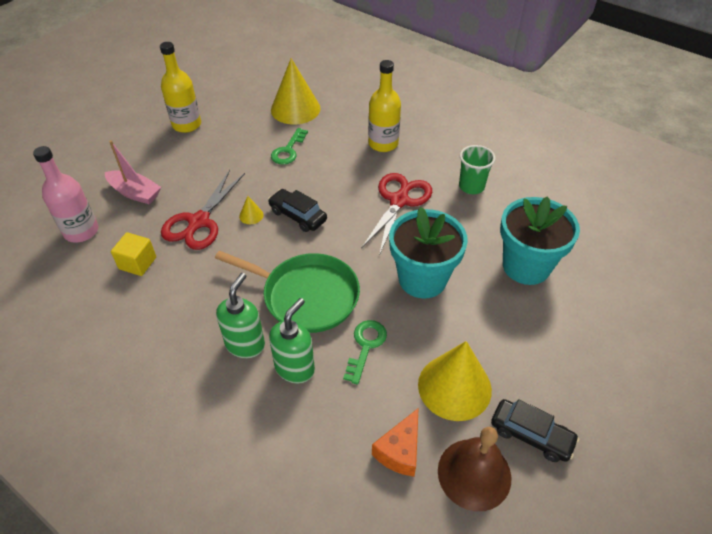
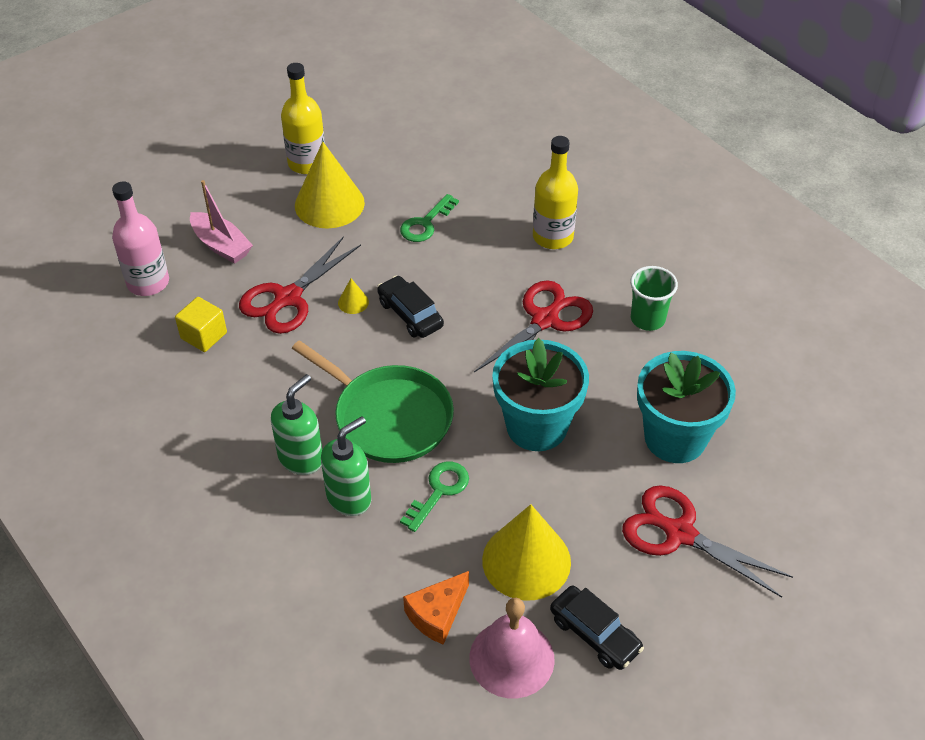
camera: 15 degrees right, 0 degrees up
yellow cone [271,58,321,125] -> yellow cone moved to [295,142,365,228]
brown bell [438,427,511,511] -> pink bell [469,598,555,698]
none -> red scissors [622,485,793,598]

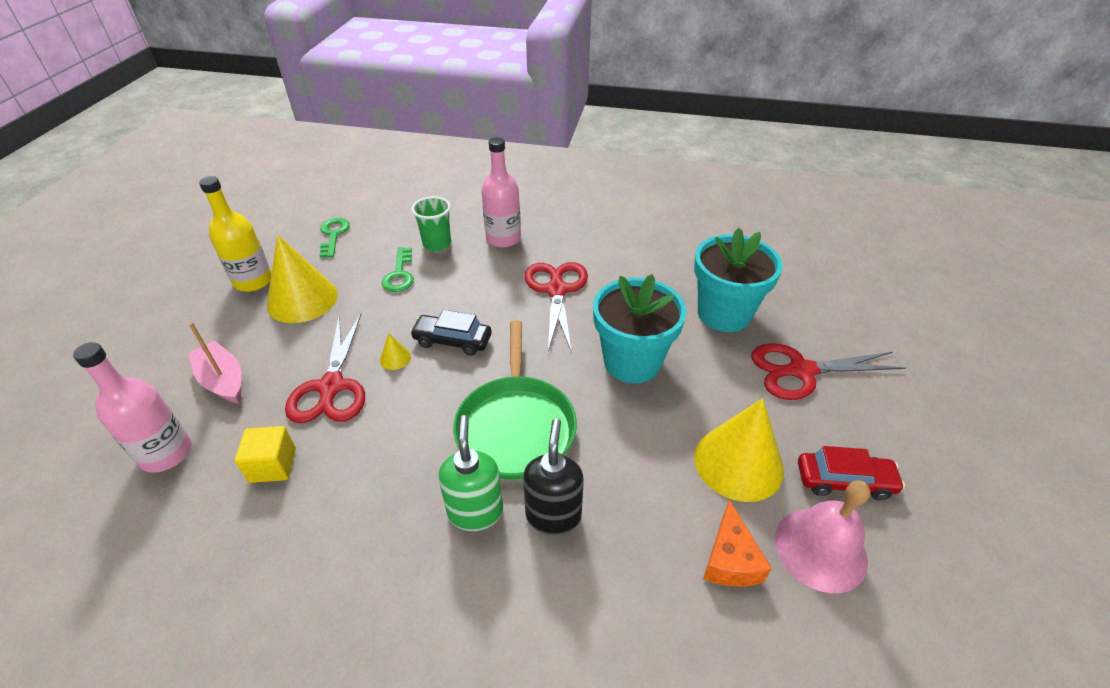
camera: 40 degrees left, 5 degrees down
pink boat [190,180,253,264] -> pink boat turned 135 degrees counterclockwise [188,322,242,404]
green pan [292,340,454,463] -> green pan turned 90 degrees clockwise [453,320,577,480]
green soap dispenser [321,416,371,516] -> black soap dispenser [523,419,584,535]
green key [400,462,469,532] -> green key moved to [319,218,350,258]
yellow bottle [533,136,578,249] -> pink bottle [481,137,521,248]
black car [550,586,644,670] -> red car [798,446,905,500]
green cup [630,266,678,331] -> green cup moved to [411,196,451,251]

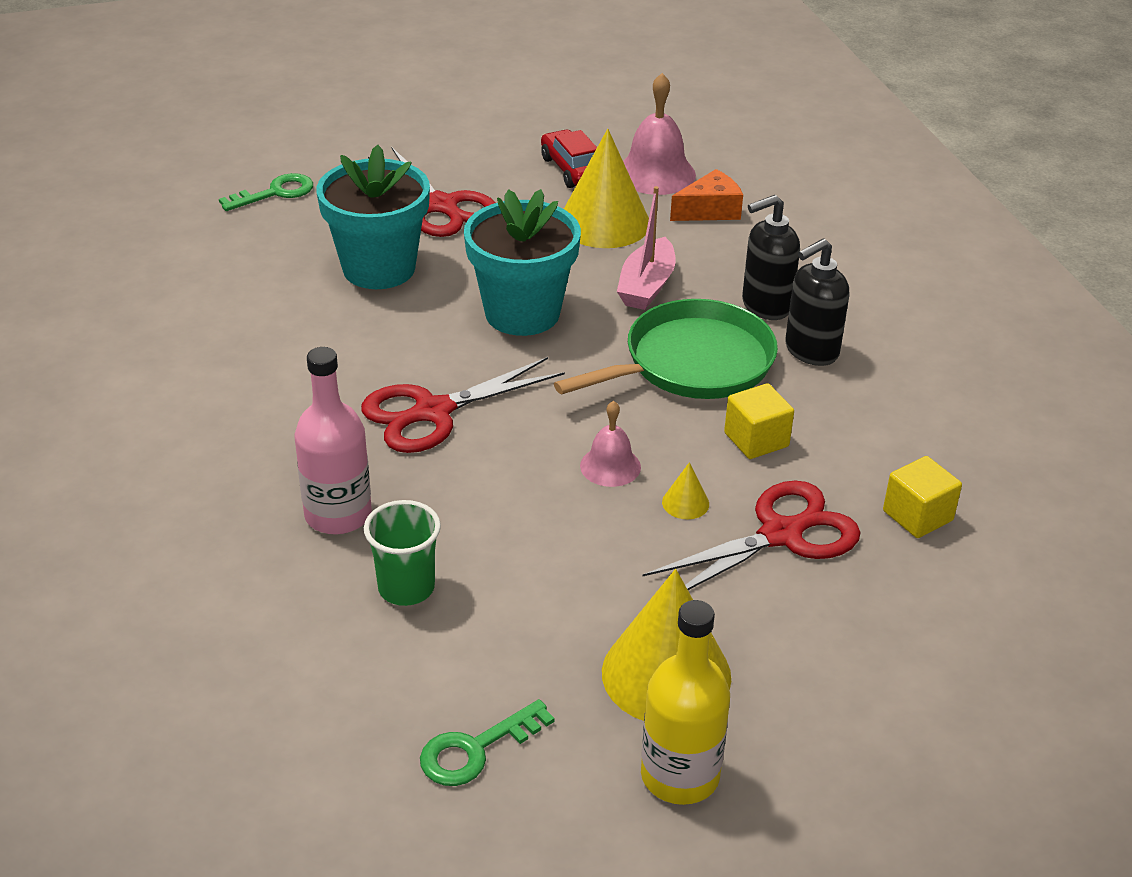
camera: 120 degrees left, 5 degrees down
pink bottle [73,342,192,473] -> none
pink boat [188,322,242,404] -> pink boat moved to [617,186,675,310]
green key [382,247,414,292] -> green key moved to [219,173,313,211]
black car [410,310,492,356] -> pink bell [580,401,641,487]
green soap dispenser [438,415,503,531] -> black soap dispenser [785,238,850,366]
none -> yellow cube [724,383,794,459]

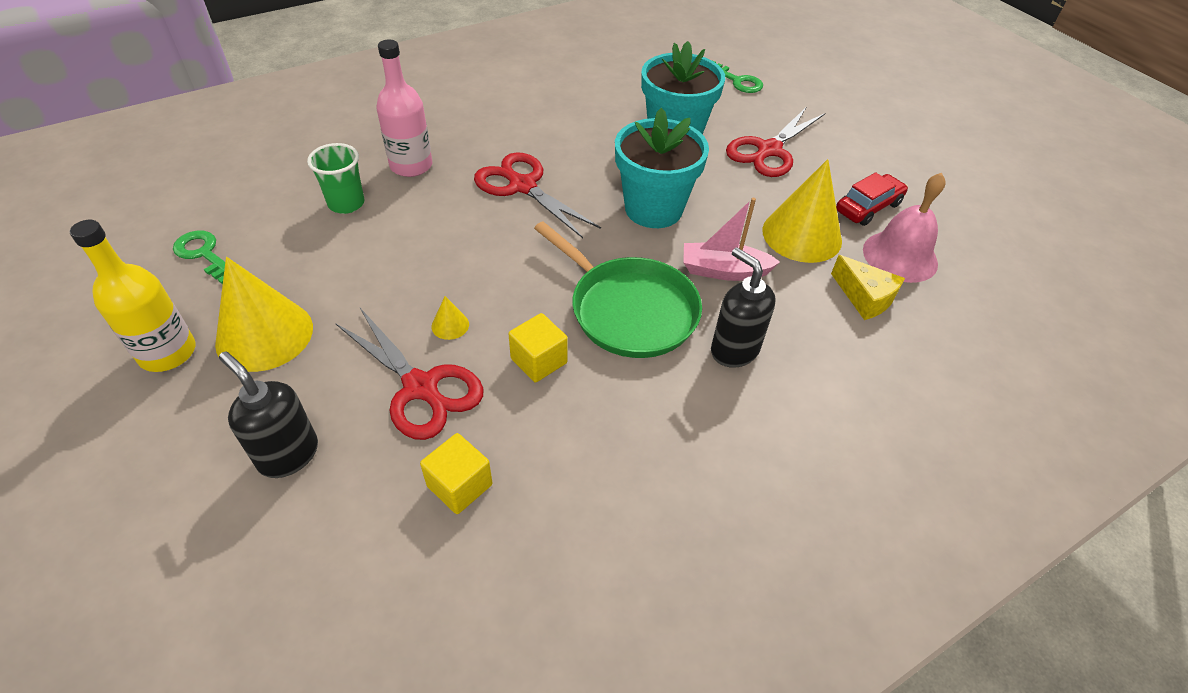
camera: 75 degrees right, 10 degrees up
pink bell [580,401,641,487] -> none
orange cheese [670,169,743,221] -> yellow cheese [831,255,905,320]
black soap dispenser [785,238,850,366] -> black soap dispenser moved to [219,351,318,478]

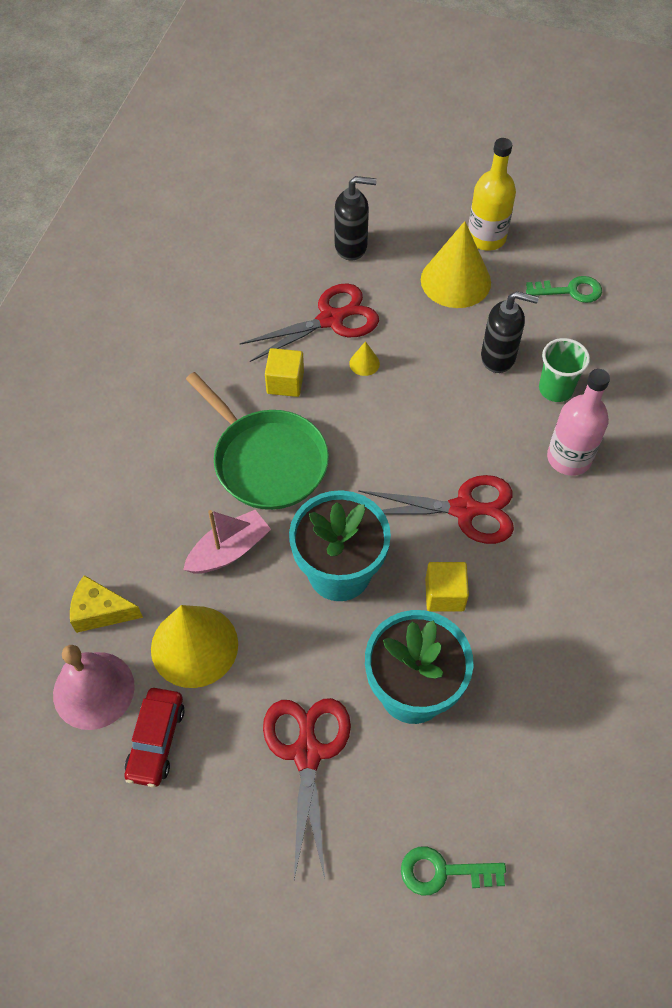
camera: 140 degrees right, 10 degrees up
red scissors [335,308,484,440] -> red scissors turned 150 degrees clockwise [240,283,379,362]
yellow cube [420,433,492,514] -> yellow cube moved to [425,562,469,612]
green pan [534,221,702,358] -> green pan turned 135 degrees counterclockwise [186,372,329,510]
black soap dispenser [711,247,776,368] -> black soap dispenser moved to [481,291,539,373]

